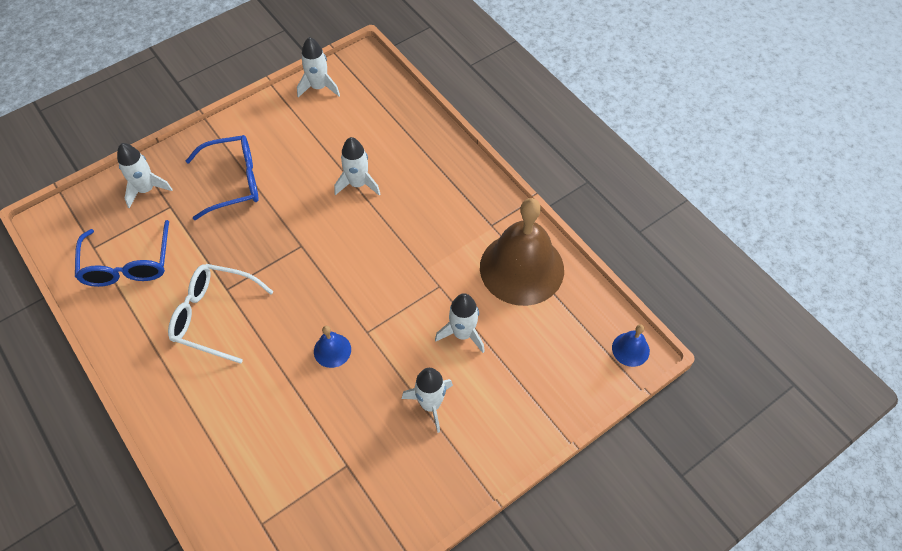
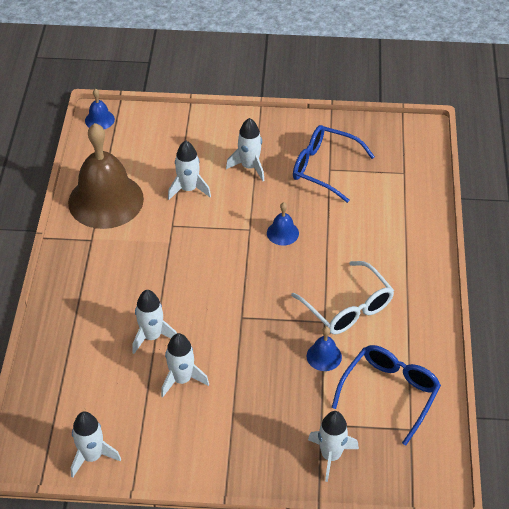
camera: 140 degrees left, 10 degrees down
blue glasses [186,135,259,220] -> blue glasses moved to [293,125,375,203]
none -> white rocket [161,333,209,397]
none -> blue bell [307,327,342,371]

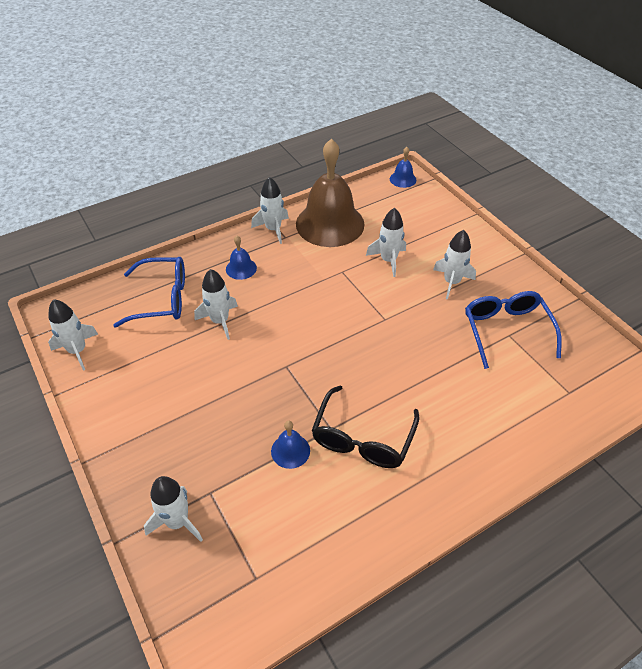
camera: 55 degrees right, 0 degrees up
white rocket [161,333,209,397] -> white rocket moved to [251,177,289,244]
blue bell [267,202,299,246] -> blue bell moved to [226,236,257,280]
white glasses [291,261,394,334] -> black glasses [312,386,419,468]
blue glasses [332,345,441,445] -> blue glasses moved to [113,257,185,328]

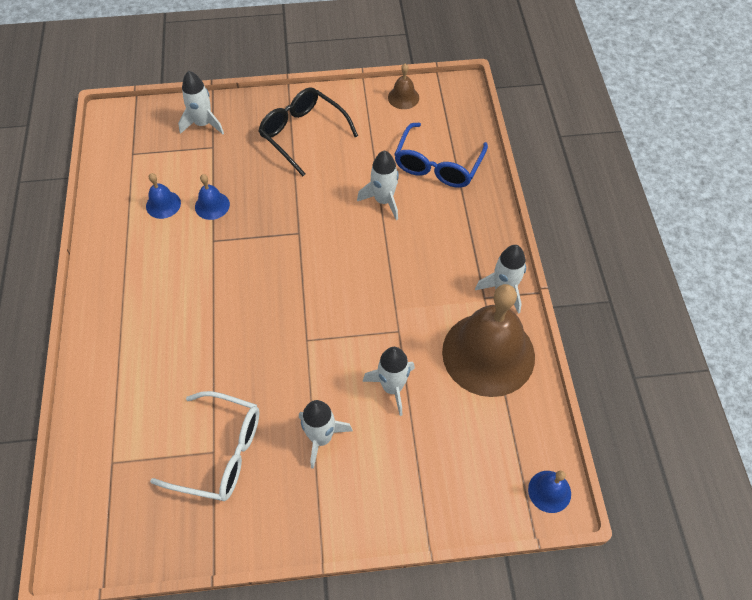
camera: 115 degrees right, 10 degrees up
white rocket [48,299,98,370] -> brown bell [388,64,419,109]
blue bell [226,236,257,280] -> blue bell moved to [146,173,181,219]
black glasses [312,386,419,468] -> black glasses moved to [258,87,358,176]
blue glasses [465,291,562,369] -> white glasses [150,391,259,501]

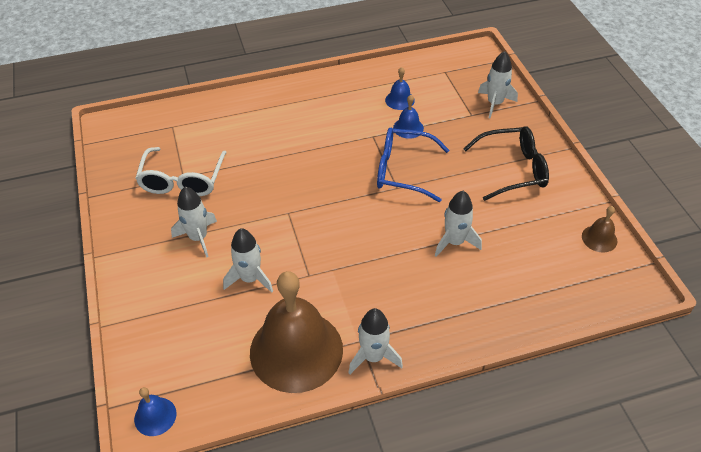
camera: 80 degrees right, 10 degrees down
black glasses [258,87,358,176] -> black glasses turned 45 degrees clockwise [463,126,549,201]
blue glasses [394,123,488,188] -> blue glasses moved to [377,128,449,202]

